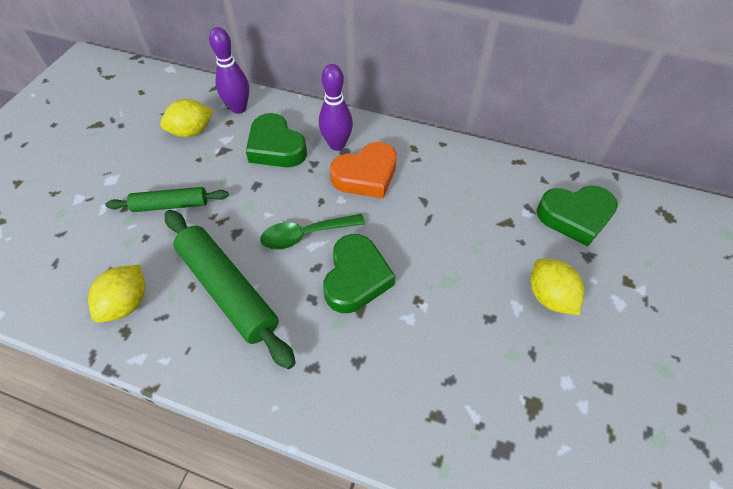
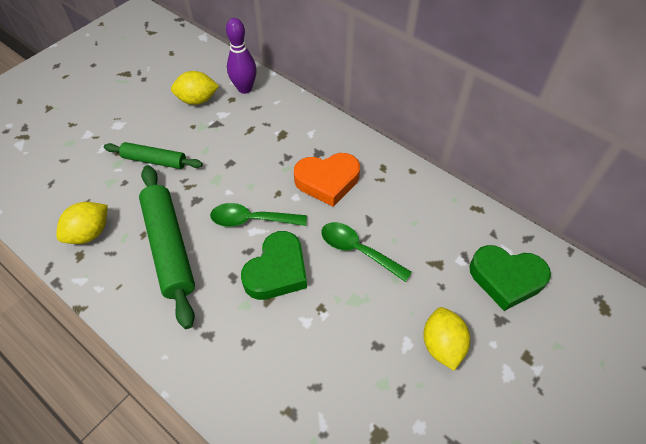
camera: 20 degrees right, 0 degrees up
green heart [246,113,307,167] -> none
purple bowling pin [319,64,353,151] -> none
none -> green spoon [321,222,412,282]

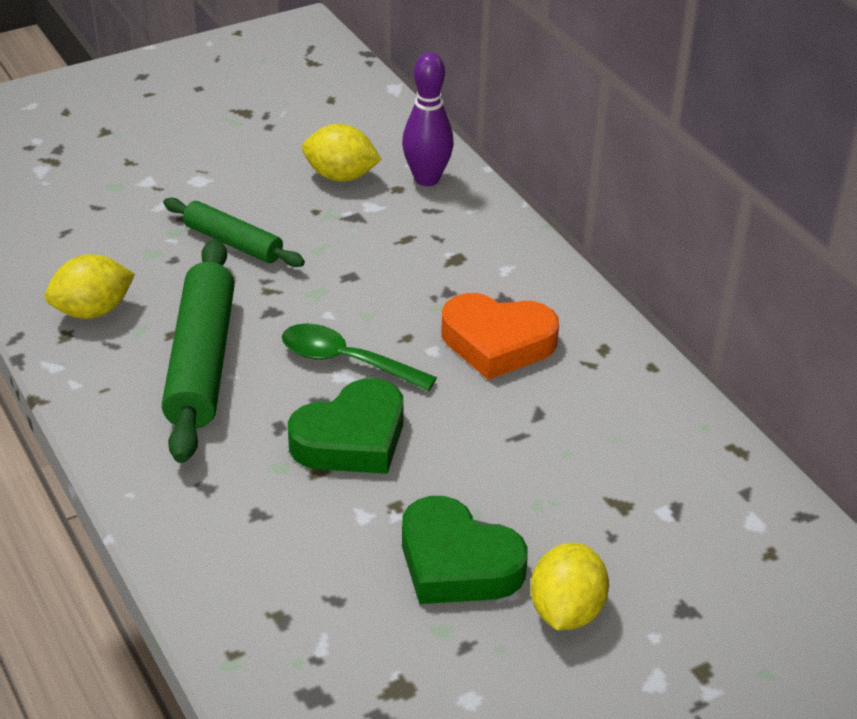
camera: 20 degrees right, 15 degrees down
green spoon [321,222,412,282] -> none
green heart [469,245,551,311] -> green heart moved to [402,496,528,604]

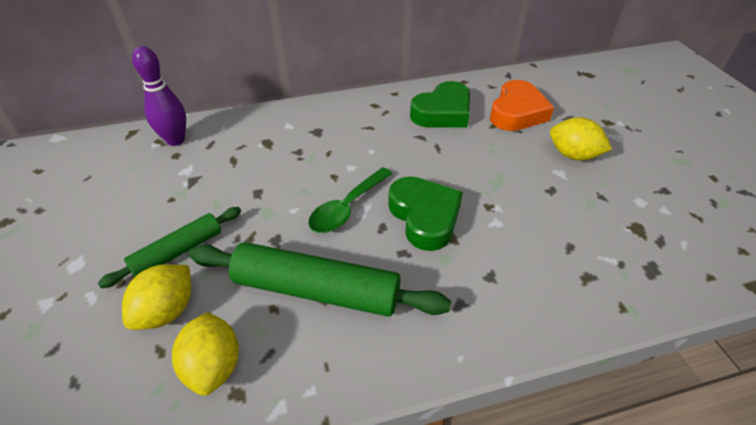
camera: 75 degrees left, 5 degrees up
yellow lemon [302,124,382,182] -> yellow lemon moved to [122,264,191,330]
green heart [402,496,528,604] -> green heart moved to [410,81,470,128]
orange heart [441,293,559,380] -> orange heart moved to [490,80,554,131]

